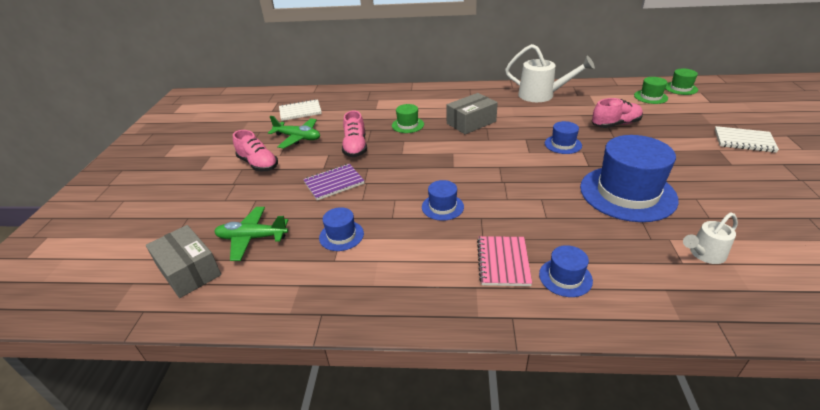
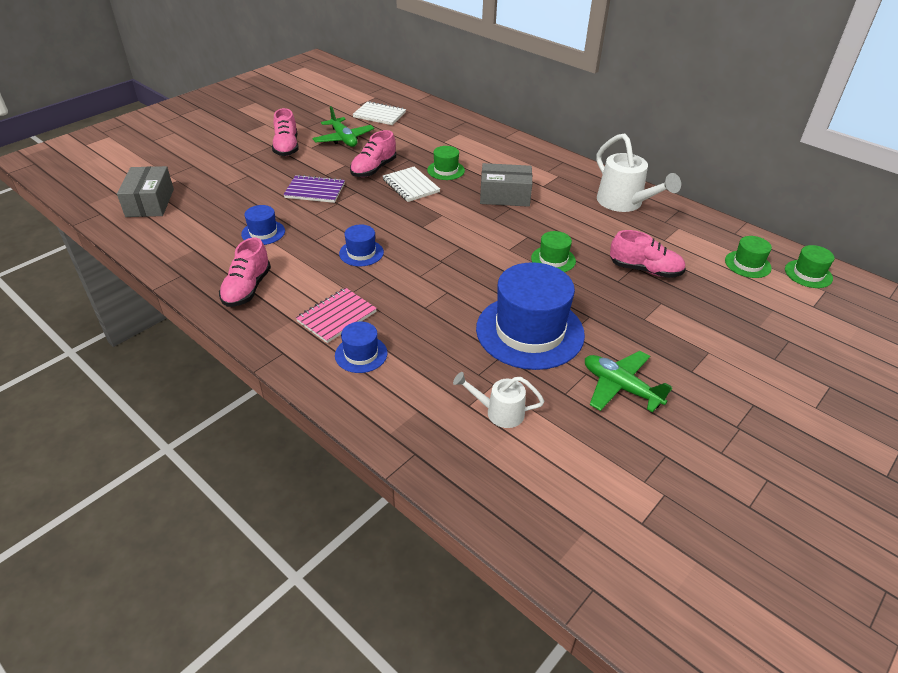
camera: 35 degrees right, 5 degrees up
green plane [214,207,288,261] -> green plane moved to [585,351,672,412]
blue hat [545,121,582,154] -> green hat [531,231,576,272]
white notebook [715,126,779,153] -> white notebook moved to [383,167,440,202]
none -> pink shoe [219,238,271,307]

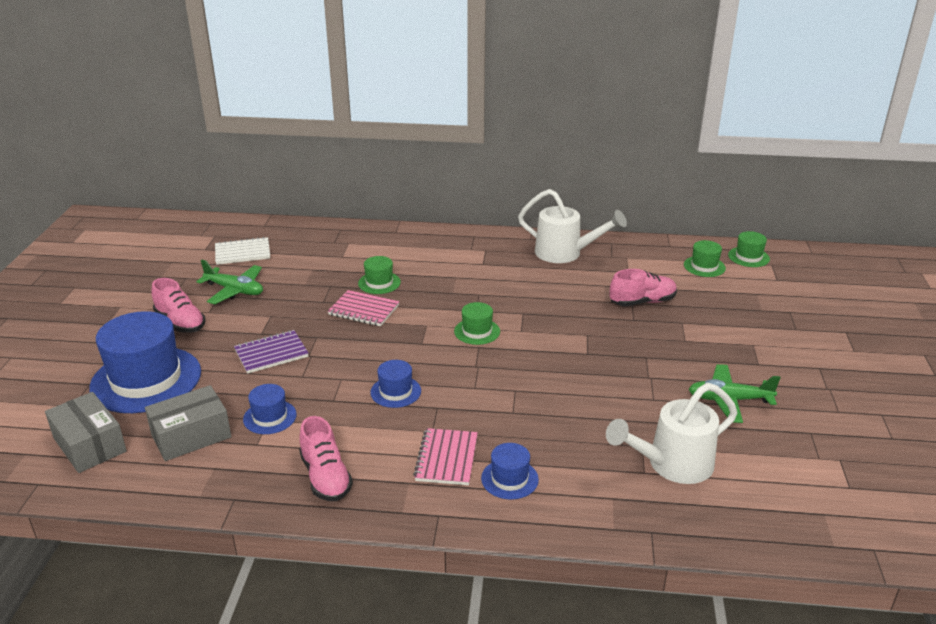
camera: 35 degrees left, 10 degrees down
pink shoe [350,130,396,177] -> none
white notebook [383,167,440,202] -> pink notebook [328,290,399,326]
white watering can [453,372,544,428] -> white watering can [606,383,737,484], size x1.73
blue hat [476,262,585,370] -> blue hat moved to [89,311,201,413]
grey box [480,163,532,207] -> grey box moved to [145,385,231,461]
green hat [531,231,576,272] -> green hat moved to [454,302,500,345]

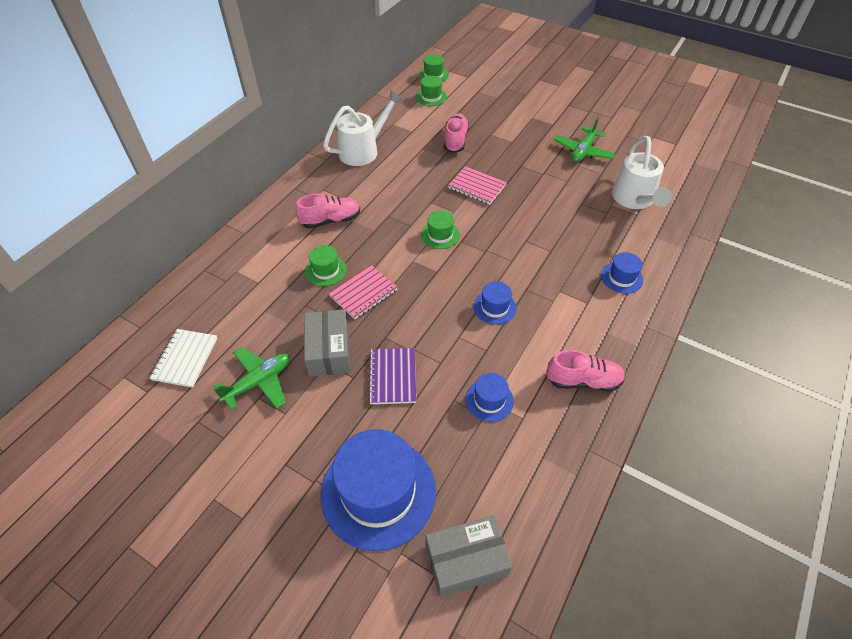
camera: 65 degrees left, 20 degrees up
grey box [145,385,231,461] -> grey box moved to [304,309,351,377]
pink shoe [151,278,206,333] -> pink shoe moved to [296,194,360,229]
pink notebook [413,428,478,485] -> pink notebook moved to [448,166,507,205]

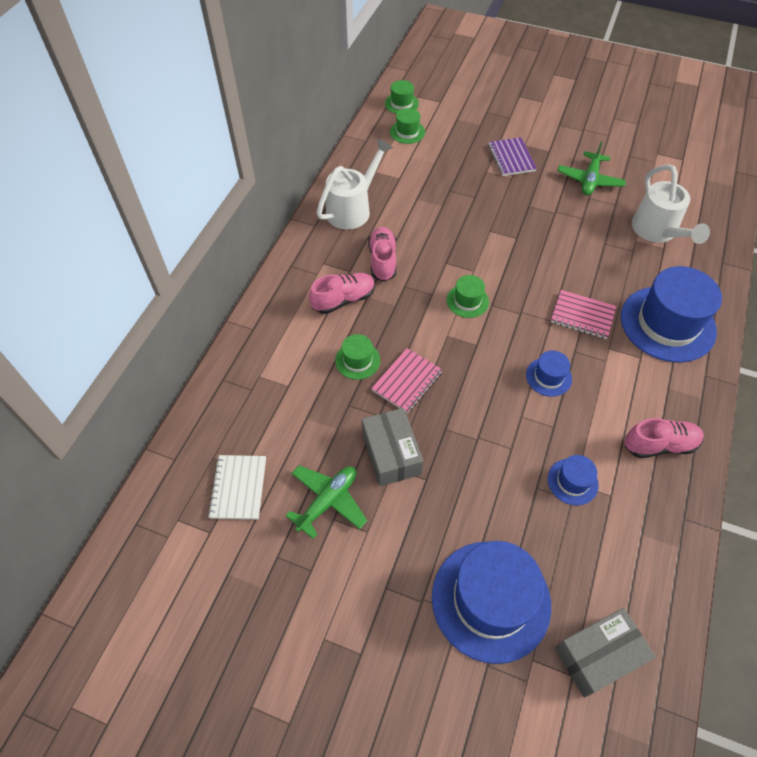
camera: 10 degrees left, 5 degrees up
purple notebook [368,348,416,404] -> purple notebook moved to [488,137,537,176]
pink shoe [444,114,469,153] -> pink shoe moved to [368,227,396,282]
pink notebook [448,166,507,205] -> pink notebook moved to [551,290,616,339]
blue hat [601,252,643,294] -> blue hat [621,266,722,363], size x2.15

